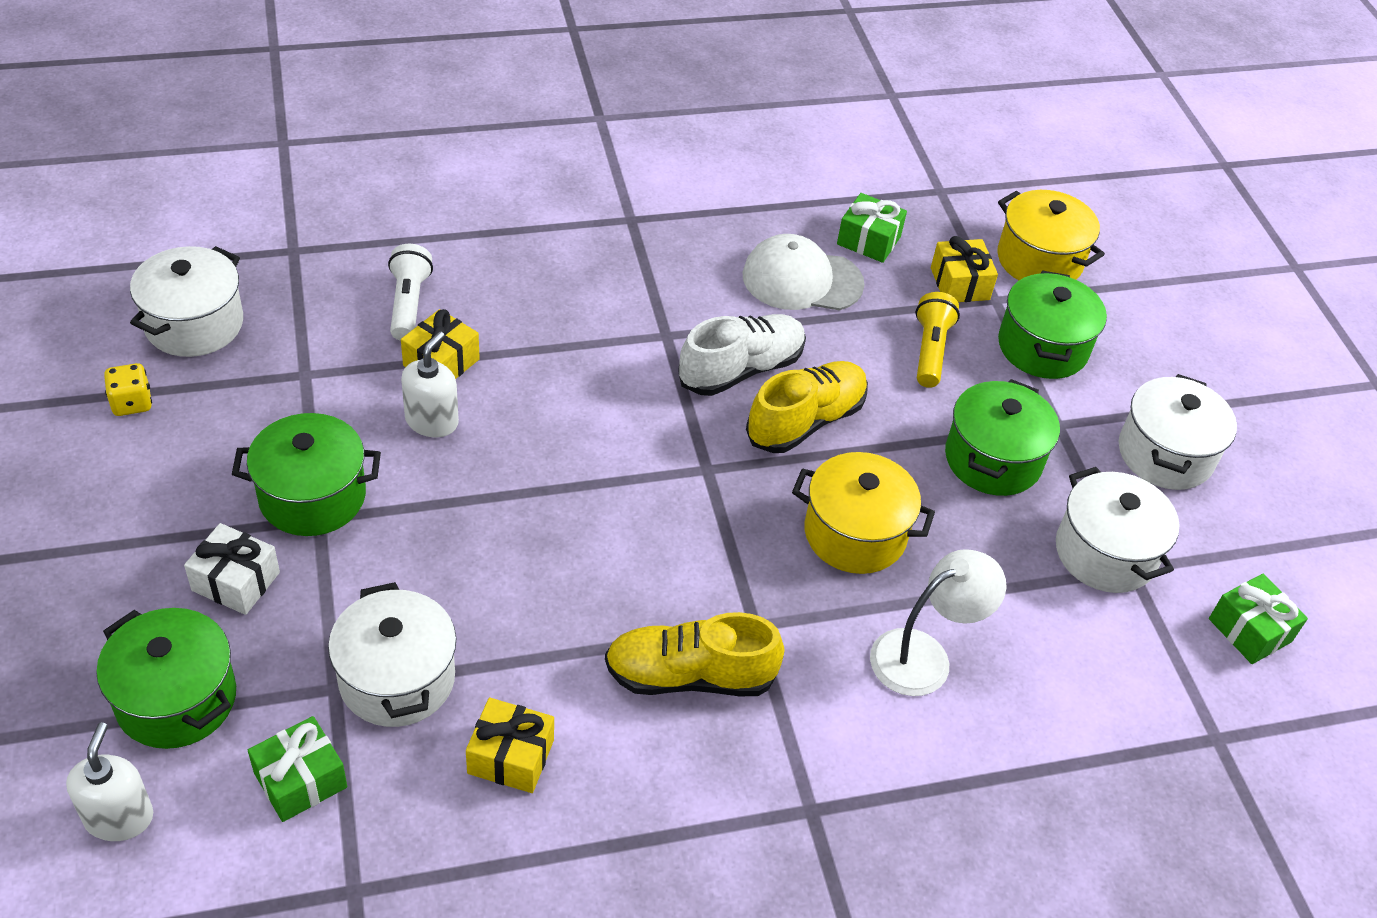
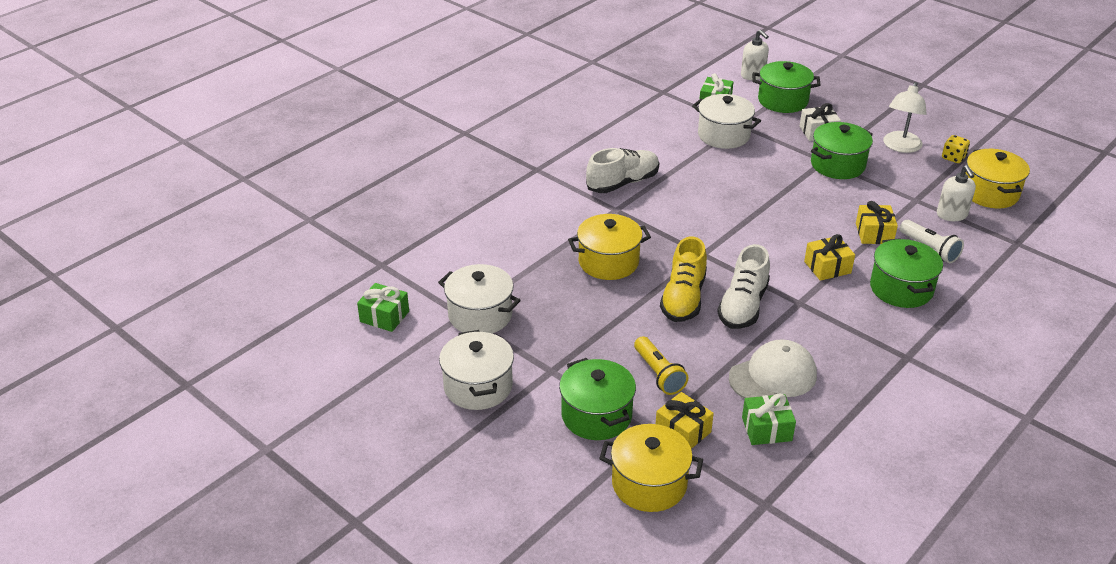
camera: 150 degrees right, 10 degrees down
white pot [130,246,243,357] -> yellow pot [965,149,1030,208]
white soap dispenser [401,331,459,437] -> white soap dispenser moved to [937,165,976,221]
yellow gift [466,698,554,793] -> yellow gift moved to [804,234,855,281]
yellow shoe [605,612,785,696] -> white shoe [586,148,659,193]
white lamp [870,549,1007,696] -> white lamp moved to [883,82,927,153]
green pot [945,379,1060,496] -> green pot moved to [870,238,943,308]

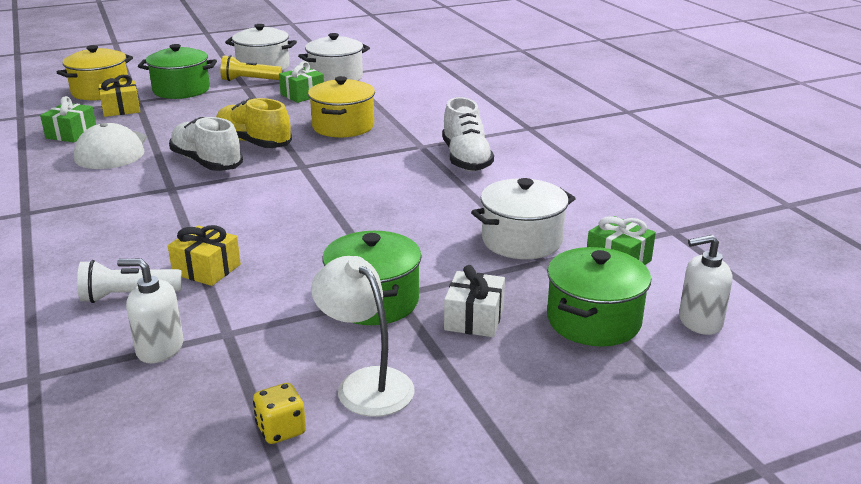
camera: 115 degrees right, 10 degrees down
green gift [357,283,409,332] -> green gift moved to [279,61,324,103]
yellow flashlight [634,336,688,395] -> yellow flashlight moved to [221,55,282,81]
yellow gift [804,234,855,281] -> none
green pot [870,238,943,308] -> none
yellow pot [965,149,1030,208] -> none

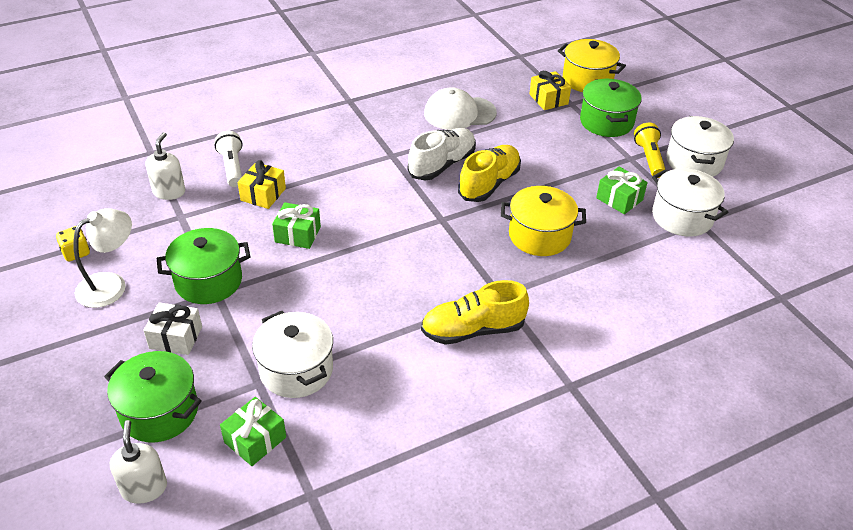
camera: 85 degrees right, 15 degrees up
green gift [40,96,96,142] -> green gift moved to [272,202,321,249]
white shoe [442,97,494,171] -> yellow shoe [421,280,529,345]

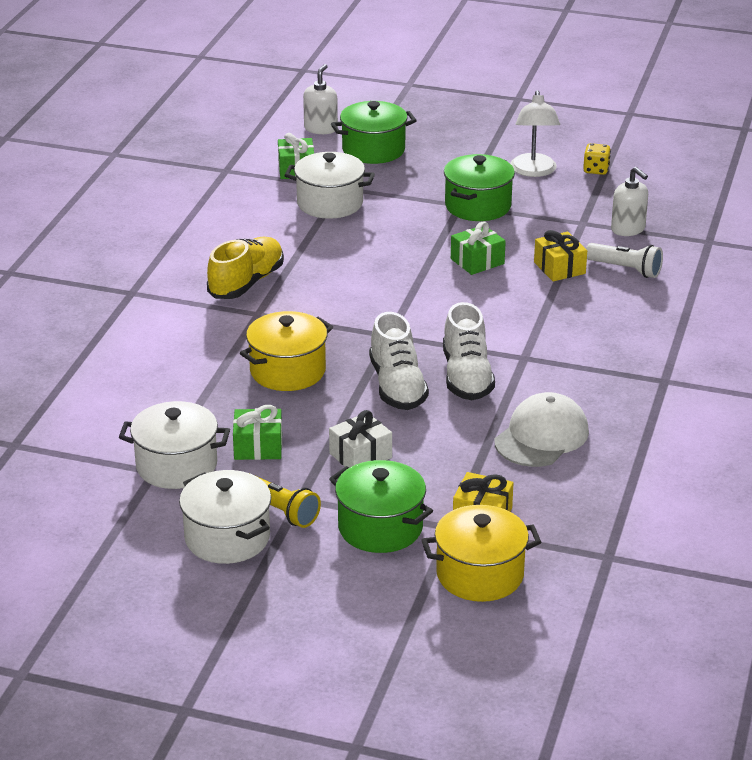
camera: 135 degrees right, 10 degrees down
white soap dispenser [110,420,167,504] -> white soap dispenser turned 105 degrees counterclockwise [303,64,338,134]
white gift [143,302,202,355] -> white gift moved to [329,410,392,467]
yellow shoe [458,145,521,202] -> white shoe [369,312,429,410]

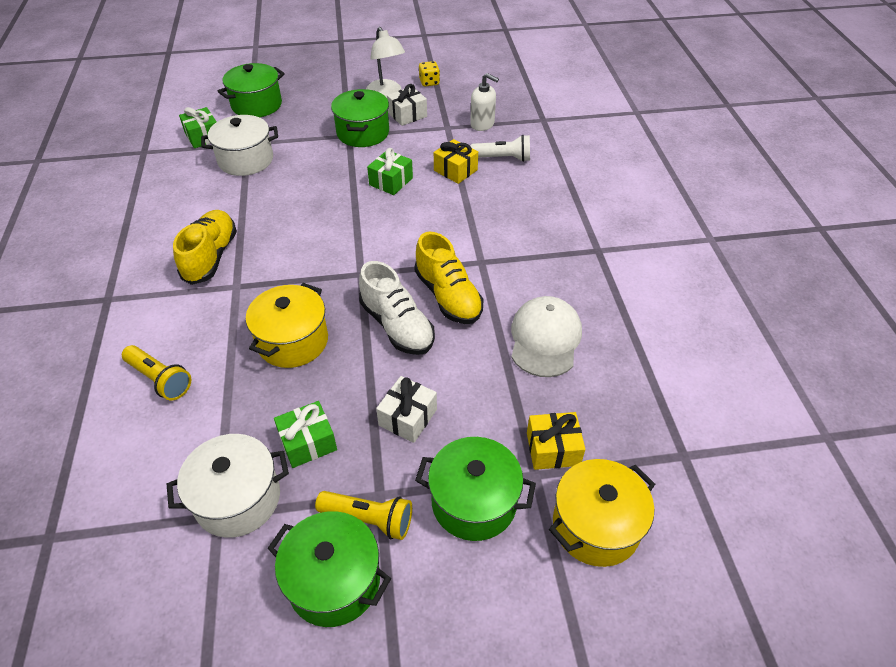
camera: 25 degrees left, 15 degrees up
white pot [179,470,271,564] -> green pot [267,511,391,627]
white soap dispenser [303,64,338,134] -> none
white shoe [443,302,495,400] -> yellow shoe [414,232,483,324]
none -> yellow flashlight [122,345,191,401]
none -> white gift [387,84,427,126]

